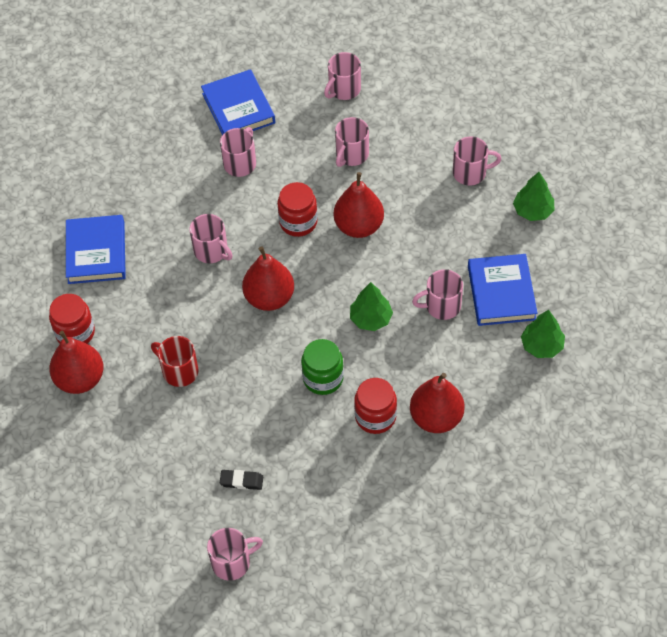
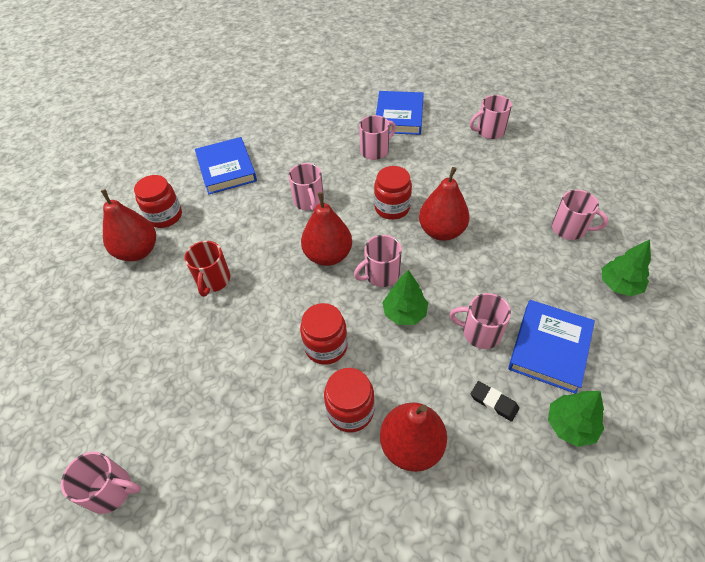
camera: 30 degrees right, 5 degrees down
blue book [66,215,126,284] -> blue book turned 45 degrees counterclockwise [195,137,257,195]
red mug [151,336,199,387] -> red mug turned 150 degrees counterclockwise [184,241,230,297]
black eraser [220,470,263,490] -> black eraser moved to [471,381,519,422]
green jar [301,339,344,395] -> red jar [300,303,348,365]
pink mug [335,117,369,167] -> pink mug moved to [354,235,402,287]

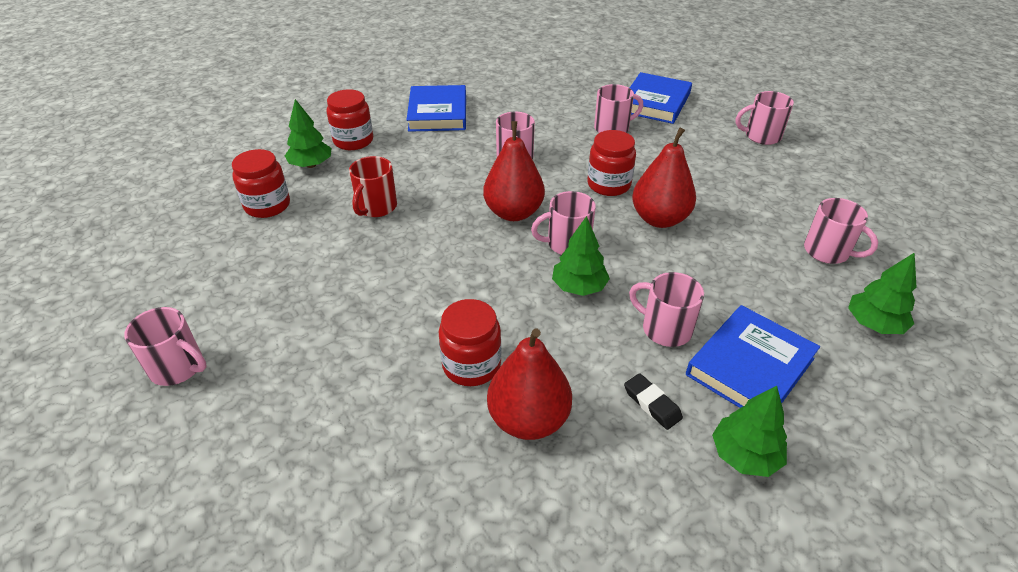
camera: 15 degrees right, 10 degrees down
red pear [101,189,156,261] -> green tree [285,99,331,168]
red jar [300,303,348,365] -> red jar moved to [232,149,290,218]

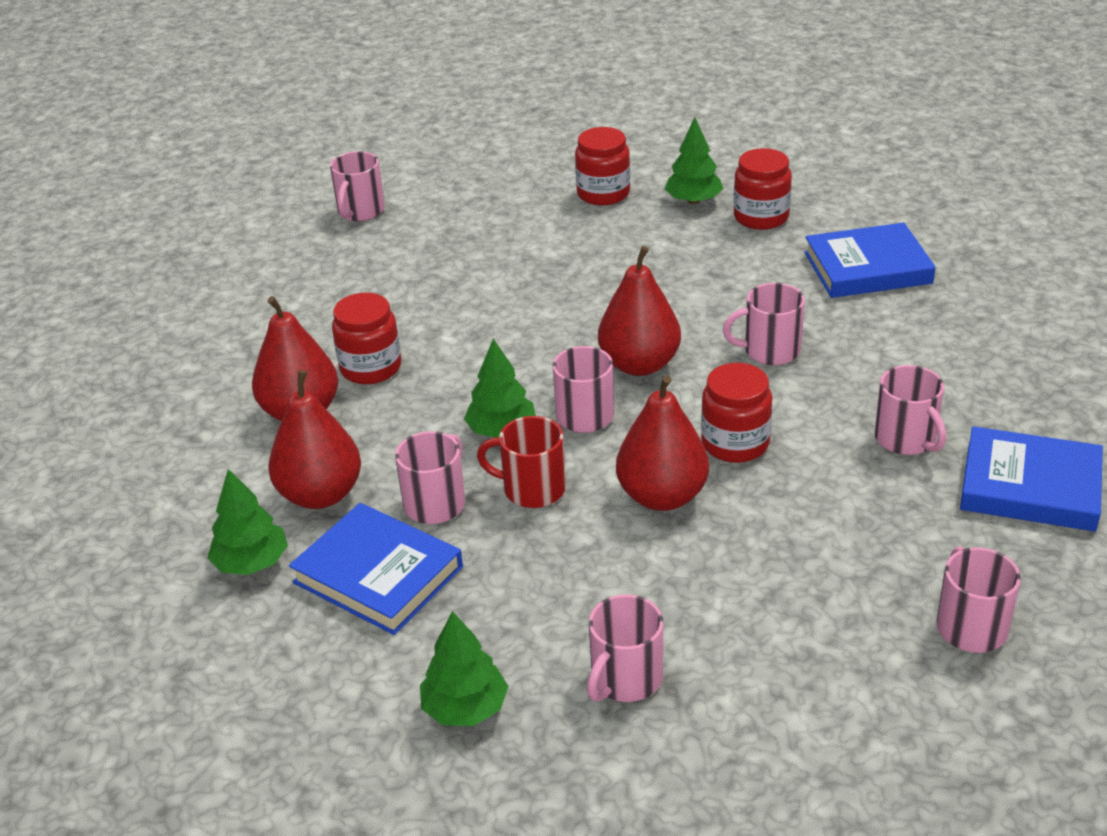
camera: 85 degrees right, 5 degrees down
red mug [349,156,397,217] -> red mug moved to [477,416,566,508]
black eraser [624,373,683,430] -> red pear [268,370,361,509]

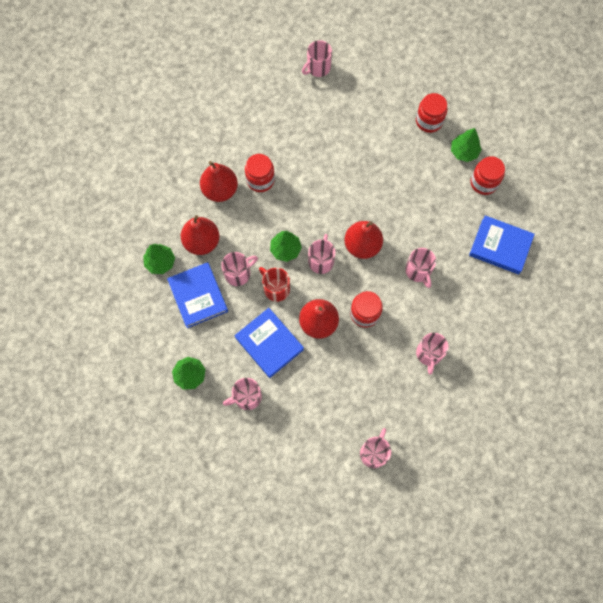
camera: 30 degrees right, 35 degrees up
pink mug [723,283,805,365] -> pink mug turned 135 degrees counterclockwise [405,248,436,288]
blue book [960,426,1103,532] -> blue book moved to [235,308,304,378]

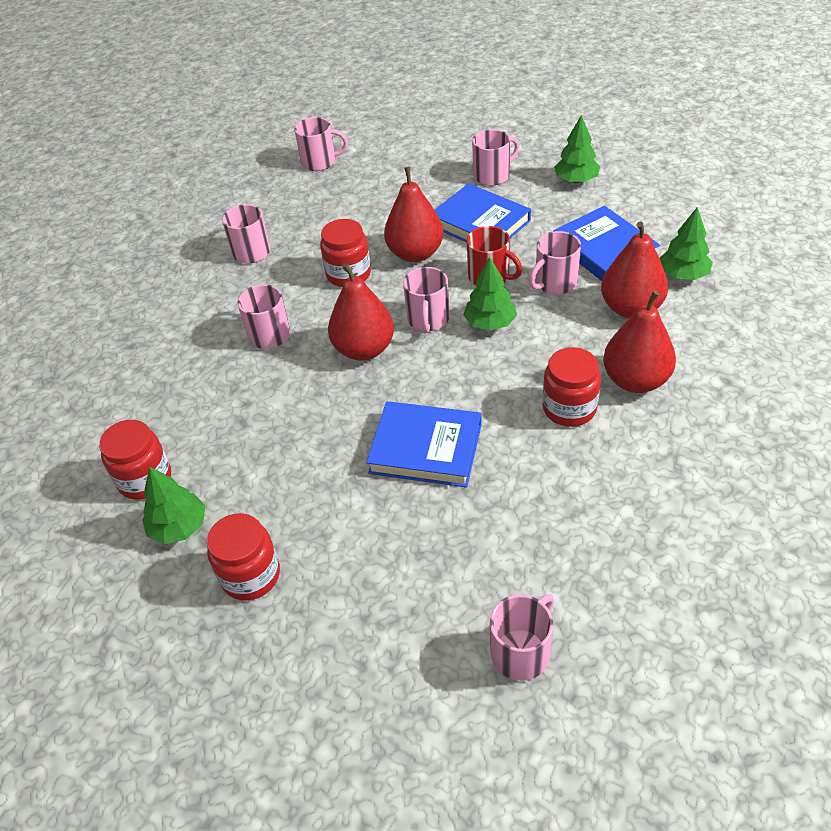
camera: 175 degrees right, 25 degrees down
pink mug [360,428,391,468] -> pink mug turned 105 degrees counterclockwise [294,117,348,171]
blue book [469,215,535,274] -> blue book moved to [366,401,482,488]

